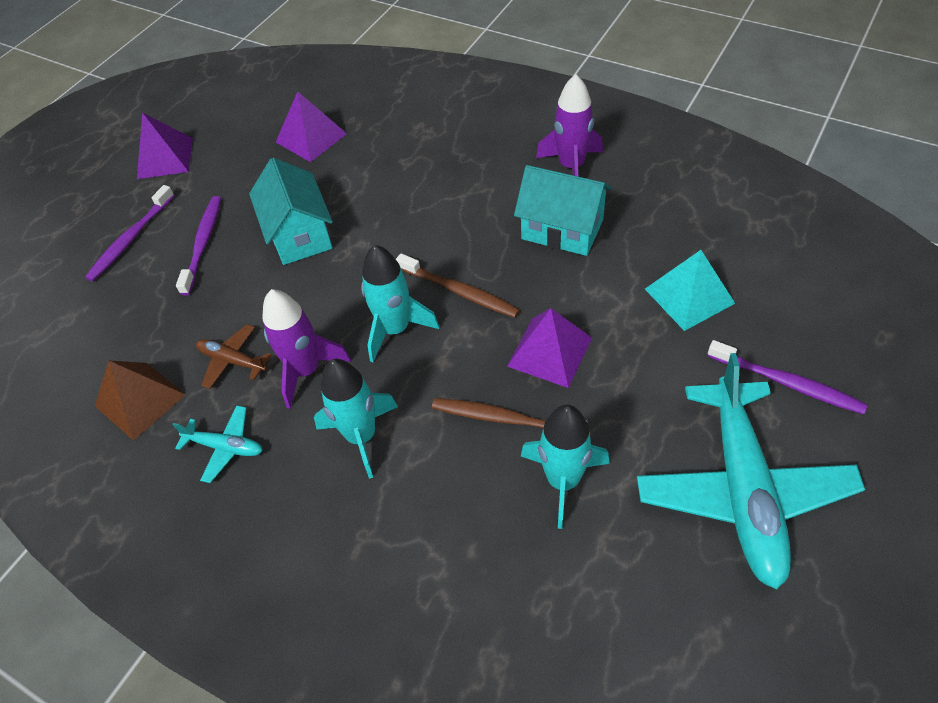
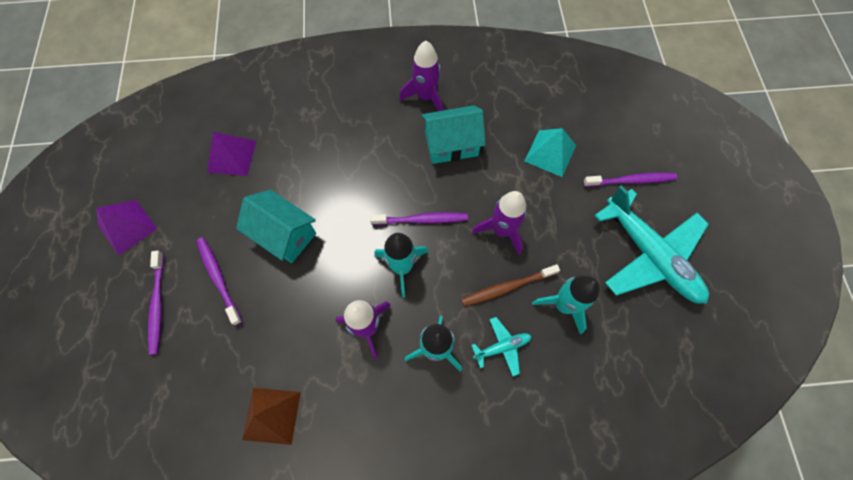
camera: 40 degrees left, 15 degrees up
turquoise plane [172,406,263,483] -> turquoise plane moved to [471,317,531,376]
brown plane [196,324,272,389] -> none
brown toothbrush [396,253,520,318] -> purple toothbrush [370,212,468,225]
purple pyramid [507,308,592,388] -> purple rocket [472,191,527,255]

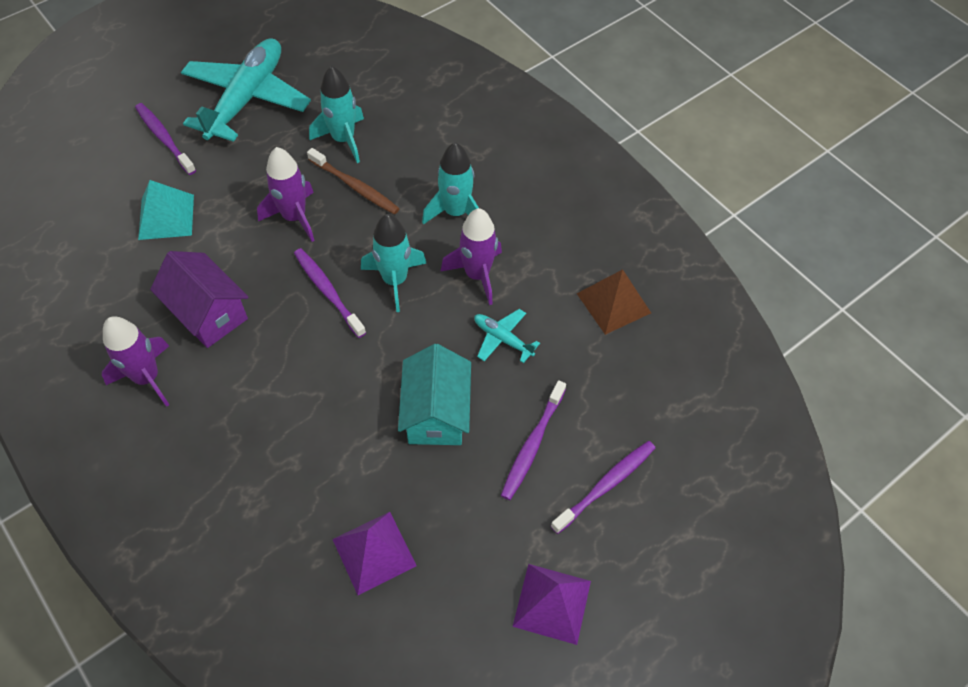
camera: 125 degrees left, 10 degrees down
turquoise house [421,105,486,164] -> purple house [150,251,248,348]
turquoise plane [471,317,531,376] -> turquoise plane moved to [474,309,540,363]

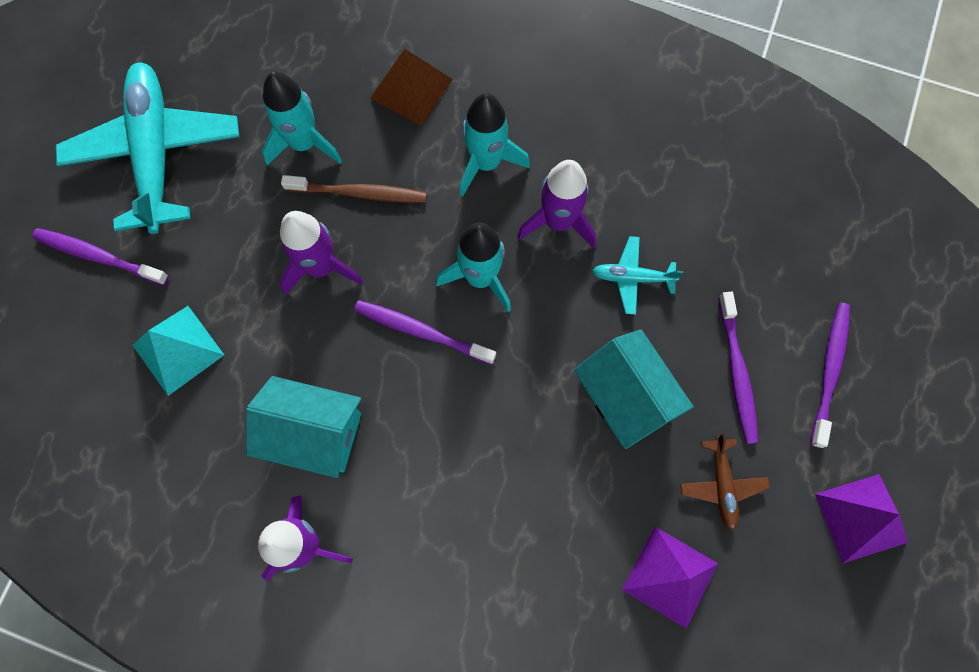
camera: 30 degrees left, 15 degrees up
purple house [150,251,248,348] -> turquoise house [246,376,361,478]
brown pyramid [577,269,651,335] -> brown pyramid moved to [370,49,453,126]
none -> brown plane [680,434,770,531]

